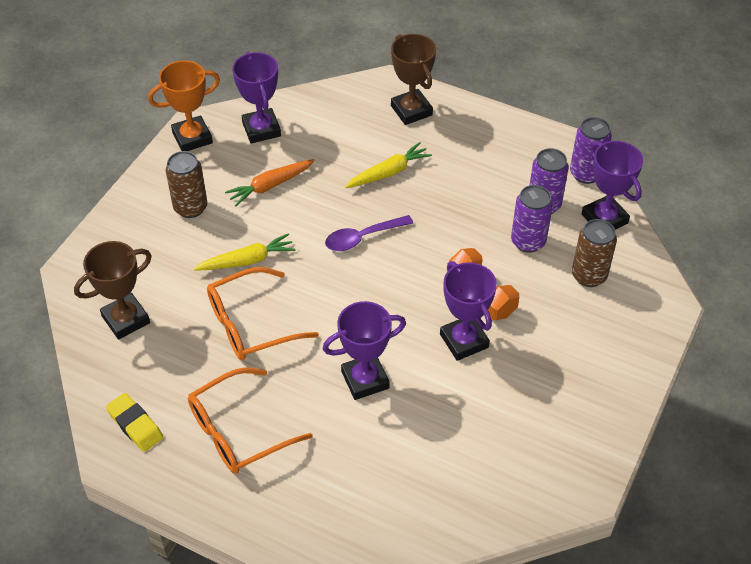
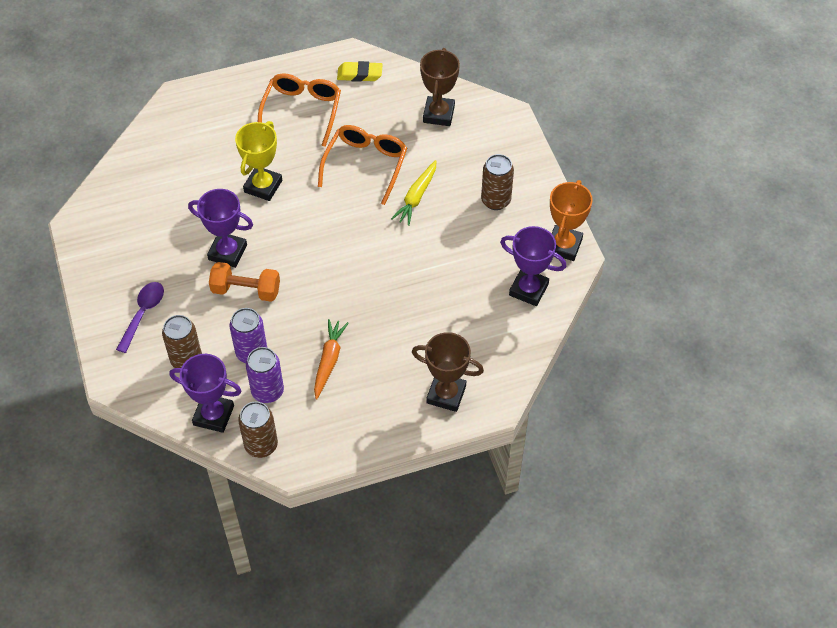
camera: 135 degrees right, 5 degrees up
orange carrot [225,159,315,206] -> orange carrot moved to [314,319,349,399]
purple trophy [323,301,406,400] -> yellow trophy [235,121,282,201]
purple spoon [325,215,413,251] -> purple spoon moved to [116,282,164,353]
yellow carrot [345,142,432,188] -> none
purple can [570,117,612,184] -> brown can [238,402,278,458]

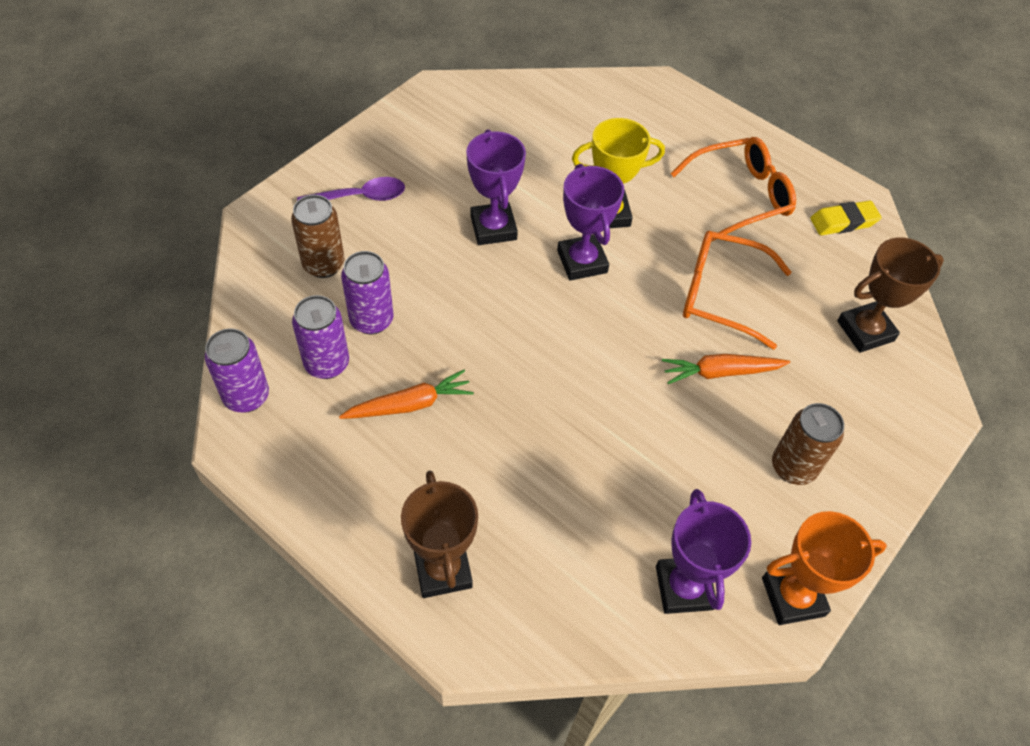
camera: 55 degrees right, 0 degrees up
purple trophy [169,354,241,433] -> purple trophy moved to [557,164,624,281]
orange dumbbell [209,262,280,302] -> none
brown can [238,402,278,458] -> purple can [205,328,269,413]
orange glasses [318,125,407,205] -> orange glasses turned 150 degrees counterclockwise [683,231,791,350]
yellow eraser [337,61,383,82] -> yellow eraser turned 75 degrees counterclockwise [810,200,882,235]
yellow carrot [391,160,436,226] -> orange carrot [662,354,790,384]

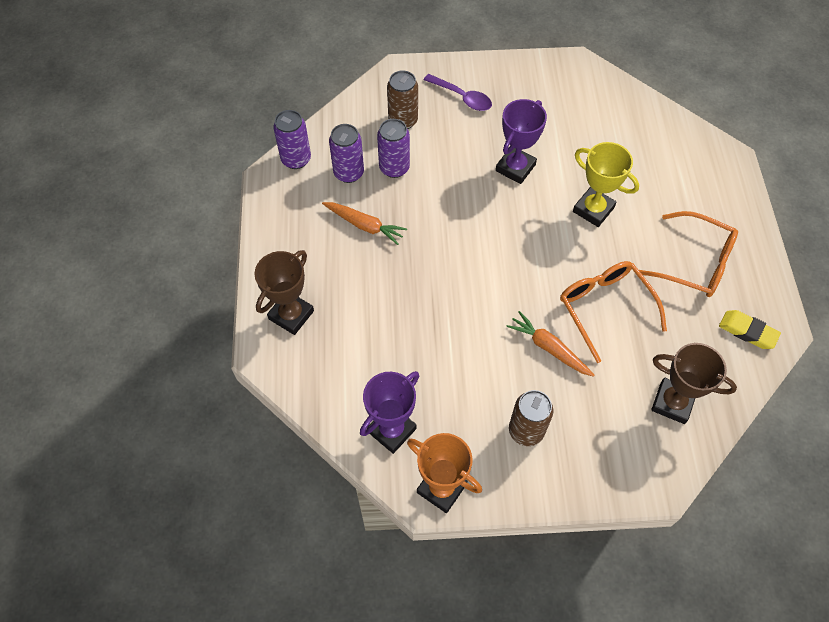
camera: 50 degrees right, 5 degrees up
purple trophy [557,164,624,281] -> none

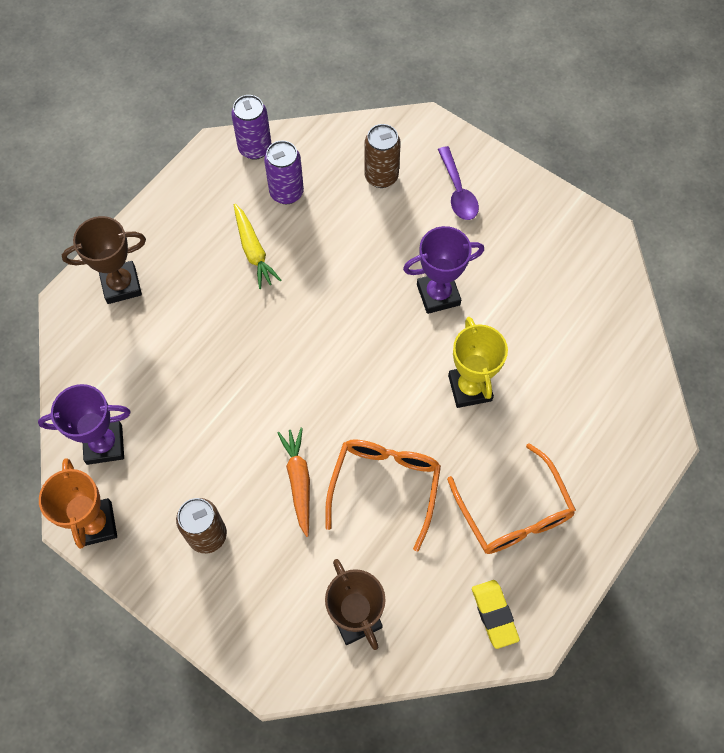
camera: 40 degrees right, 5 degrees up
orange carrot [322,202,407,245] -> yellow carrot [234,204,282,289]
purple can [377,119,410,178] -> none

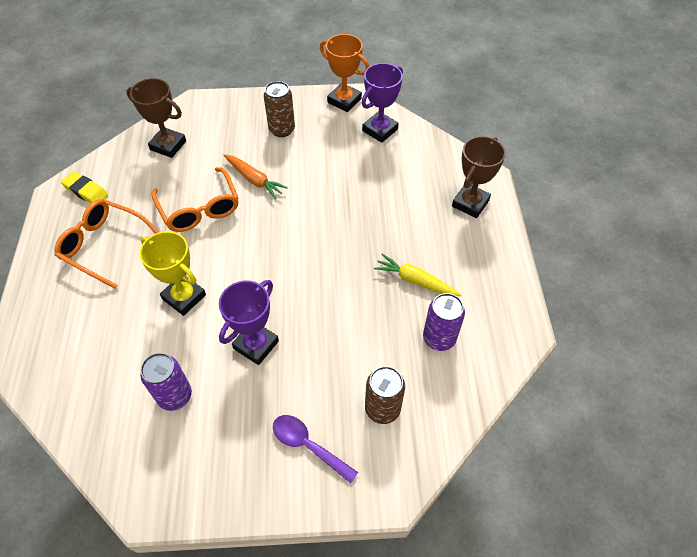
camera: 140 degrees right, 10 degrees down
purple can [231,95,271,160] -> purple can moved to [140,353,192,411]

